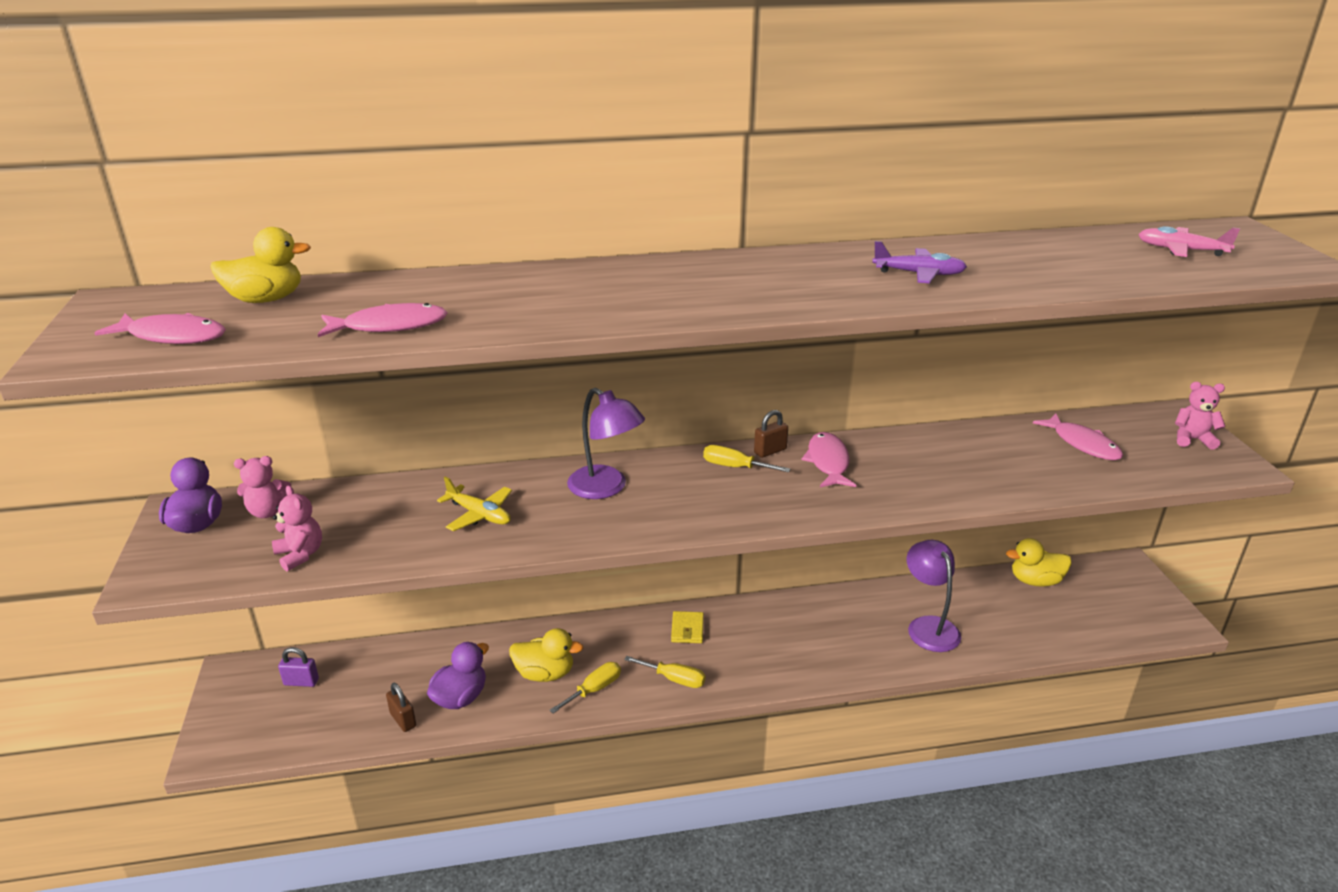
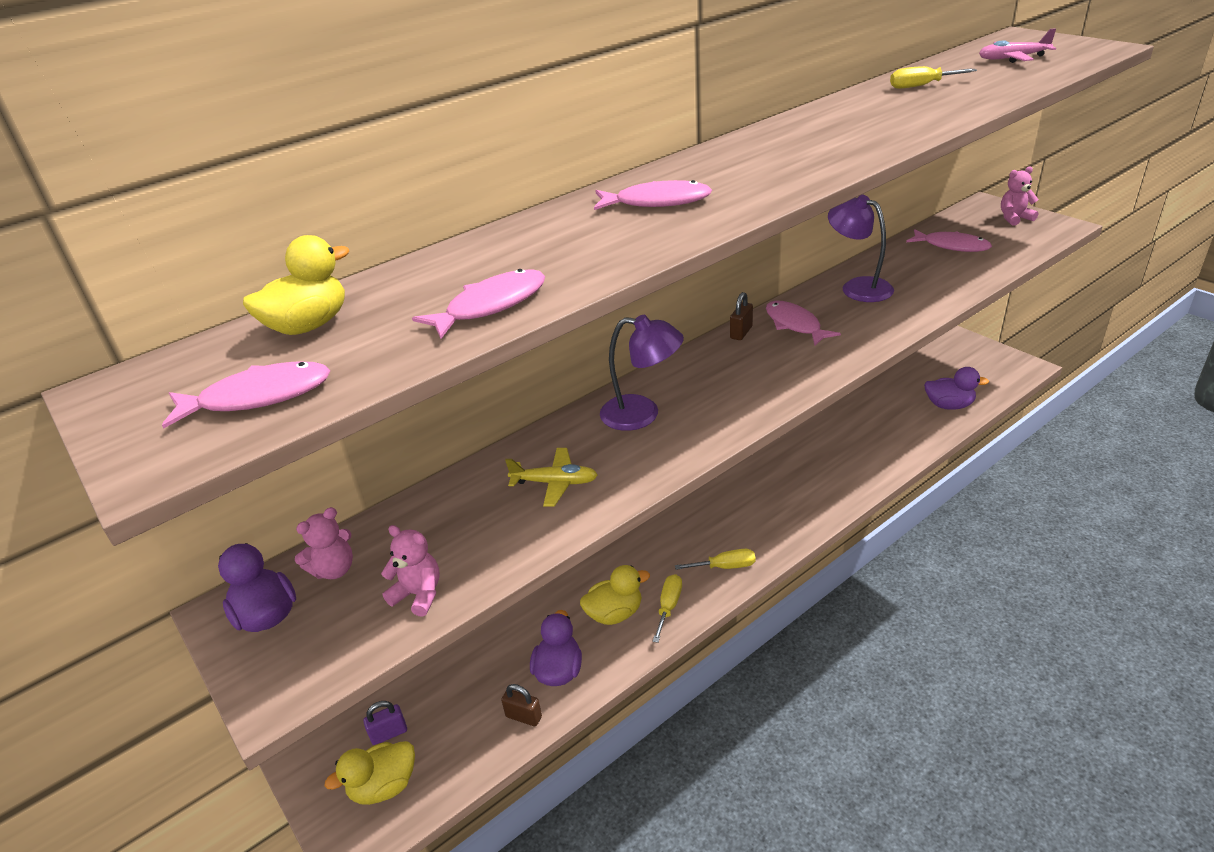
camera: 25 degrees left, 5 degrees up
yellow wallet [671,611,704,643] -> none
yellow screwdriver [703,445,790,472] -> yellow screwdriver moved to [890,66,977,89]
purple plane [872,241,967,283] -> none
purple lamp [907,540,961,652] -> purple lamp moved to [828,195,894,302]
yellow duck [1006,538,1071,587] -> yellow duck moved to [325,741,415,805]
none -> pink fish [594,180,712,210]
none -> purple duck [924,367,989,410]

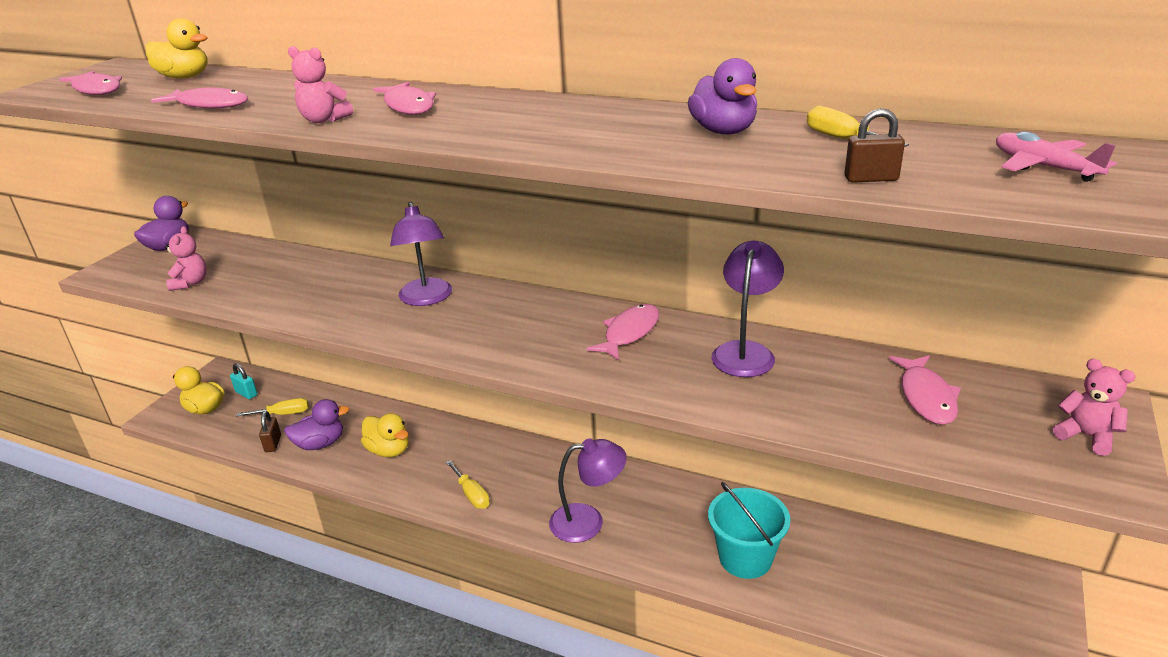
camera: 60 degrees right, 5 degrees down
pink teddy bear [295,507,353,579] -> pink teddy bear moved to [288,46,353,123]
purple padlock [363,701,407,745] -> turquoise padlock [230,363,257,399]
yellow plane [505,448,598,507] -> none
yellow screwdriver [653,574,682,643] -> yellow screwdriver moved to [236,398,309,416]
brown padlock [730,292,753,340] -> brown padlock moved to [844,108,905,183]
purple duck [924,367,989,410] -> purple duck moved to [688,58,757,134]
none -> purple lamp [549,438,627,543]
none -> turquoise bucket [708,482,790,579]

